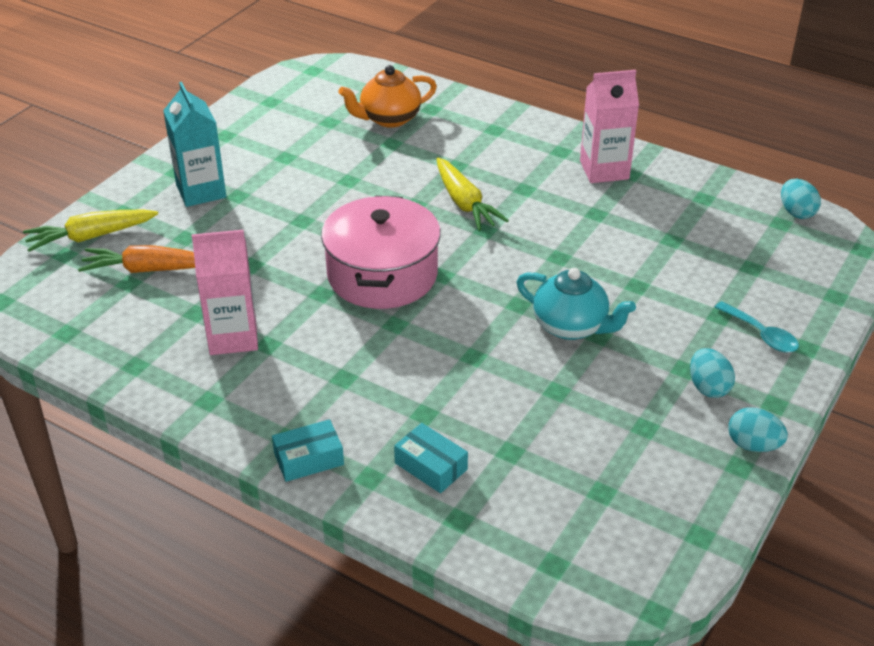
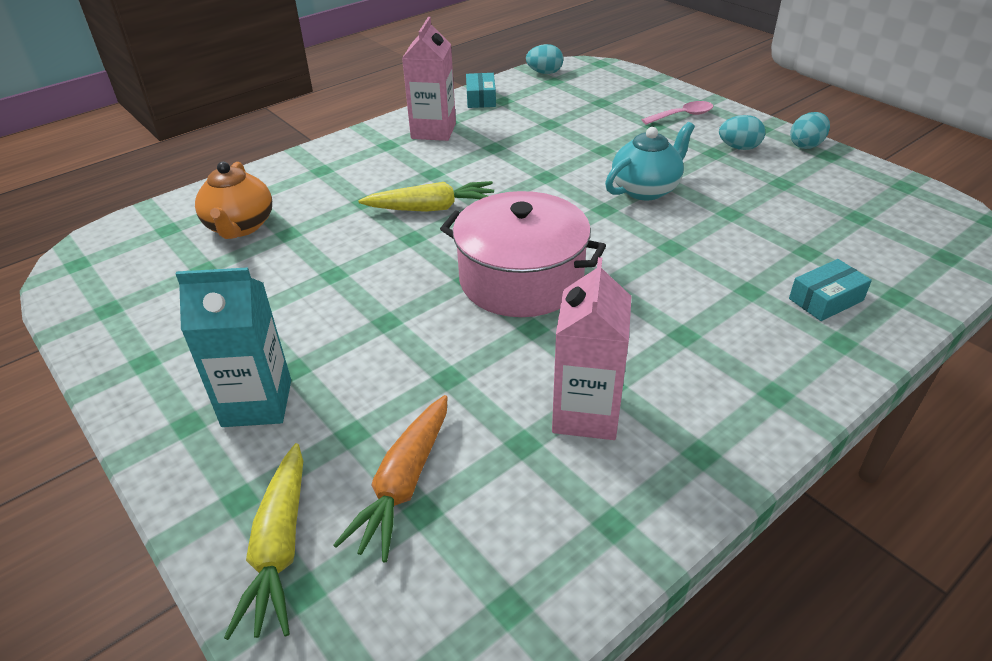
camera: 70 degrees left, 0 degrees up
turquoise box [272,419,344,482] -> turquoise box moved to [466,73,496,108]
turquoise spoon [715,301,799,352] -> pink spoon [642,101,713,125]

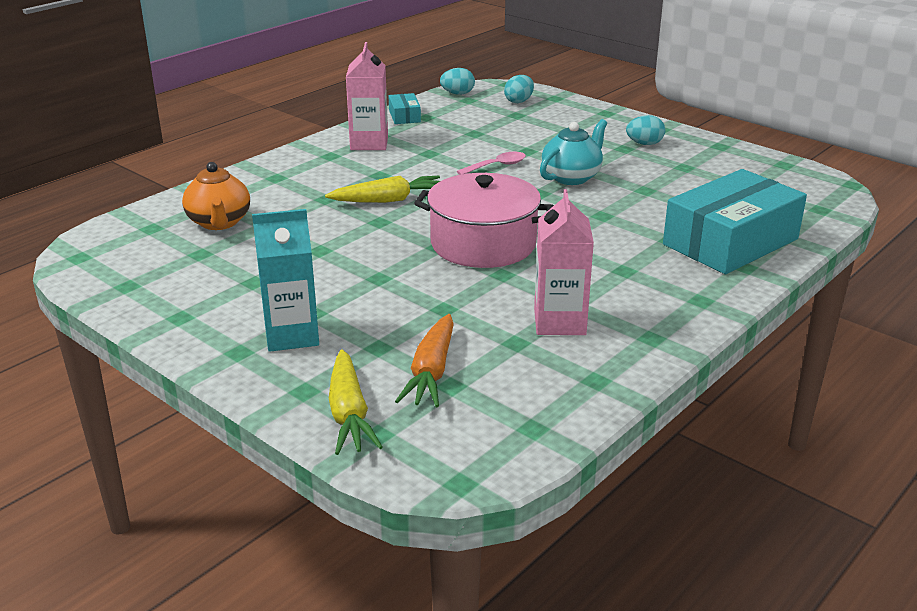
camera: 10 degrees left, 10 degrees down
pink spoon [642,101,713,125] -> pink spoon moved to [457,152,526,175]
turquoise box [789,259,872,321] -> turquoise box [663,169,807,274], size x2.35
turquoise egg [790,112,830,149] -> turquoise egg moved to [504,75,534,103]

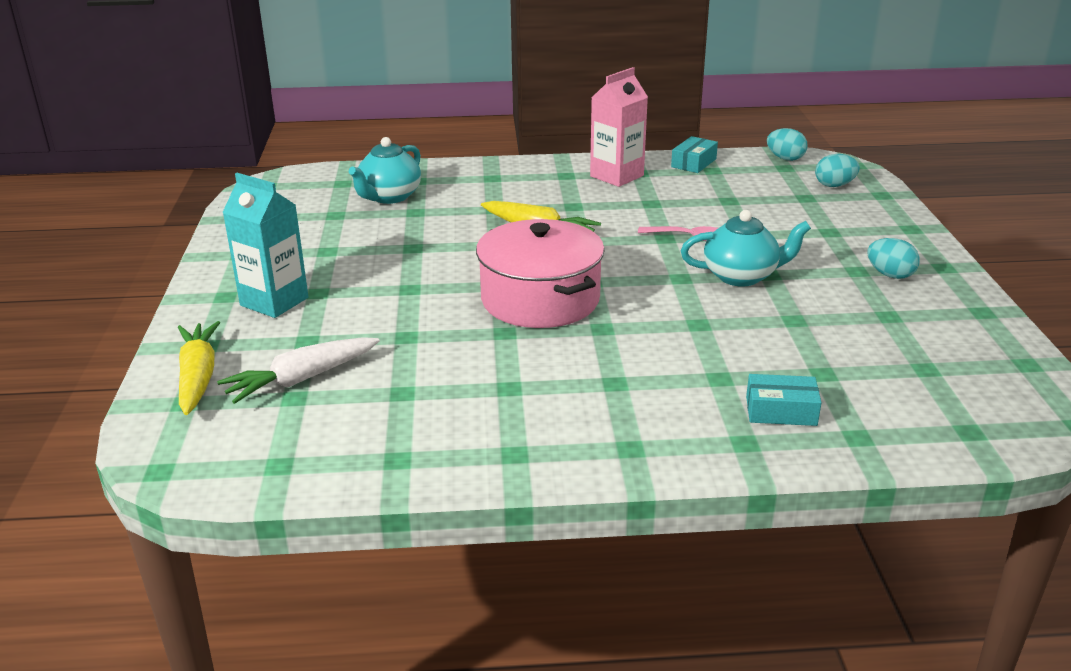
camera: 45 degrees right, 0 degrees up
orange teapot [182,162,250,230] -> turquoise teapot [349,137,421,204]
yellow carrot [329,350,383,455] -> yellow carrot turned 135 degrees clockwise [178,321,220,415]
orange carrot [395,314,454,407] -> white carrot [217,337,380,404]
pink carton [534,189,594,335] -> none
turquoise box [663,169,807,274] -> turquoise box [746,374,822,426], size x0.43

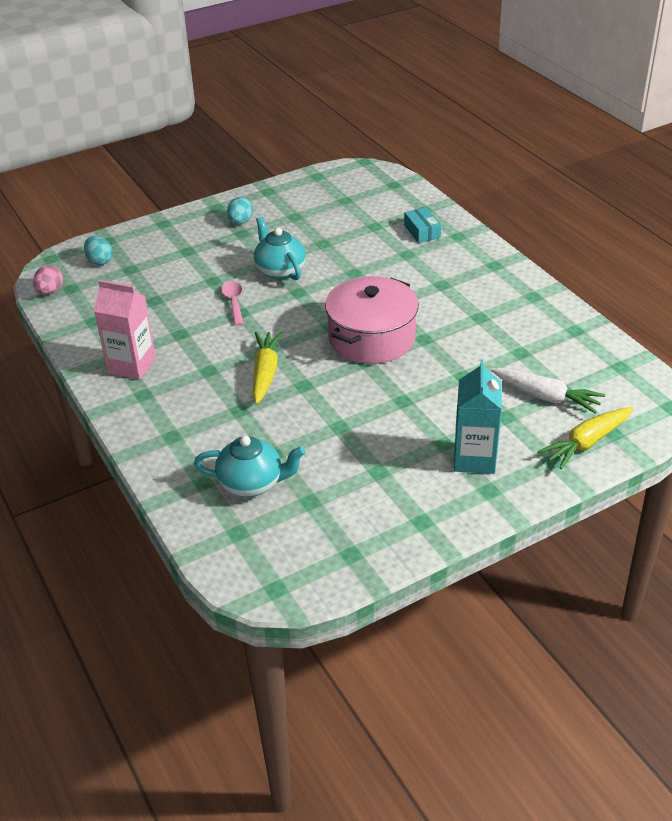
camera: 115 degrees left, 10 degrees up
turquoise box [671,136,718,173] -> none
turquoise egg [767,128,807,161] -> pink egg [33,265,63,295]

